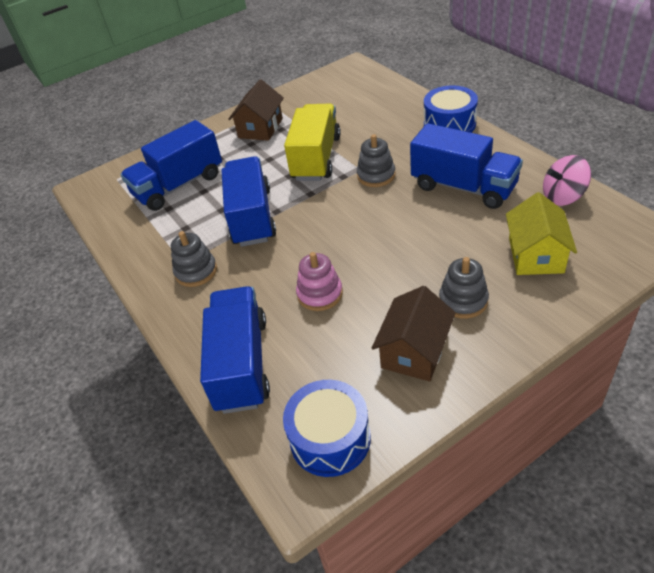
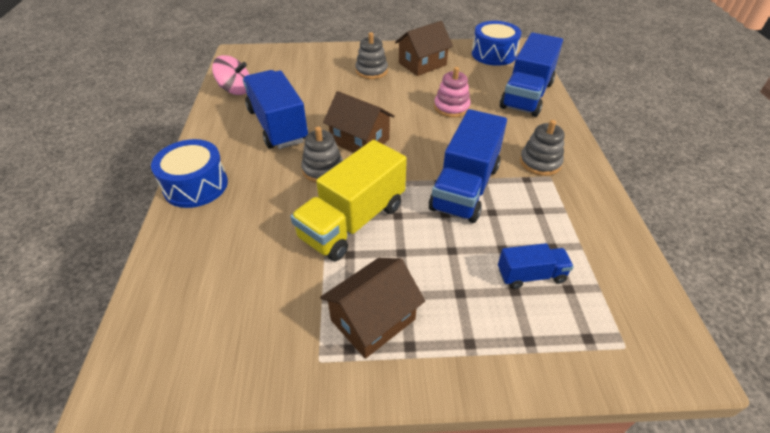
camera: 155 degrees left, 0 degrees up
blue truck [120,120,222,211] -> blue truck [498,243,574,289], size x0.51
yellow house [506,192,577,275] -> none
none -> brown house [323,91,395,153]

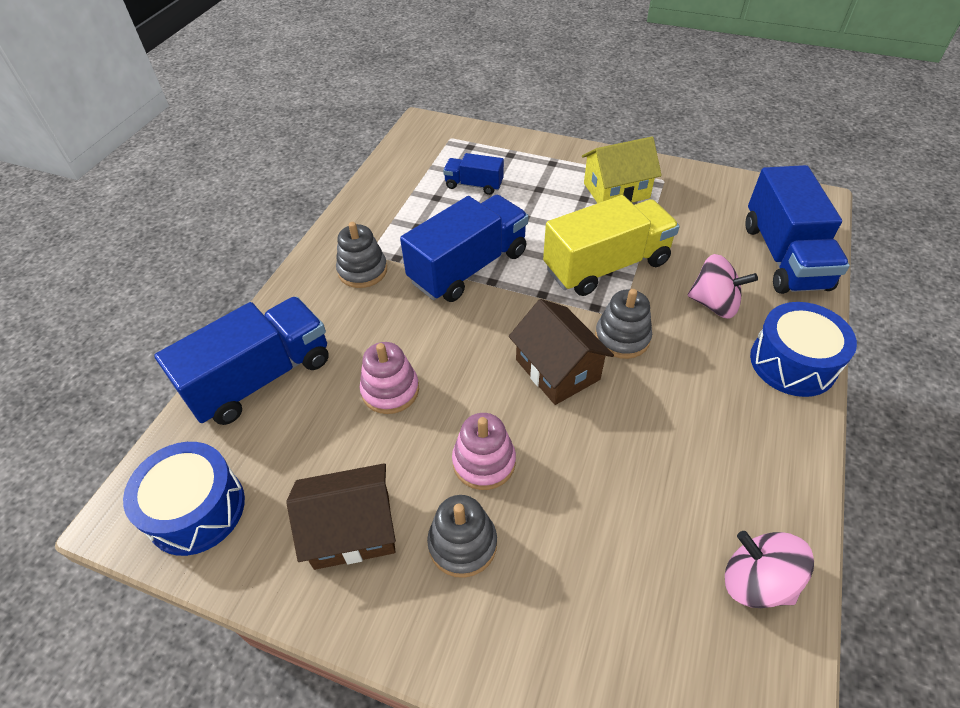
camera: 155 degrees left, 5 degrees up
blue truck [243,70,308,149] -> blue truck moved to [745,165,850,294]
brown house [320,258,425,359] -> yellow house [582,137,662,203]
none -> pink stacking toy [452,413,516,490]
none -> pink spinning top [688,254,758,319]

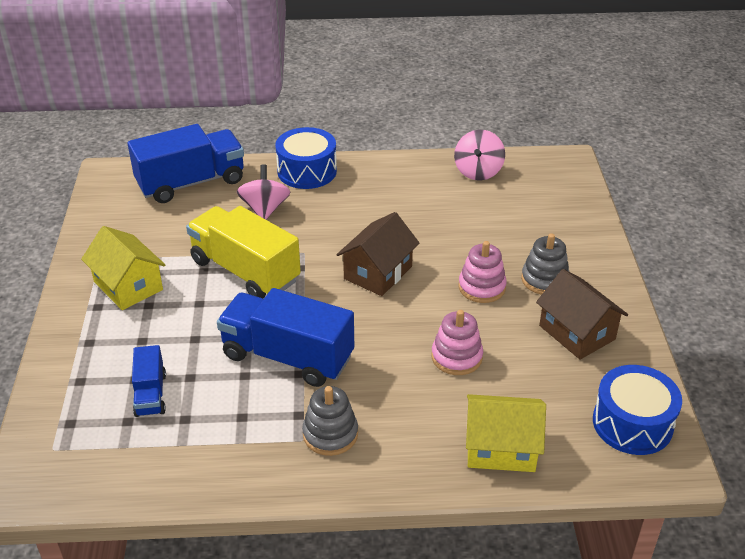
camera: 115 degrees left, 10 degrees down
blue truck [154,297,329,425] -> yellow house [466,394,546,472]
grey stacking toy [595,289,652,359] -> none

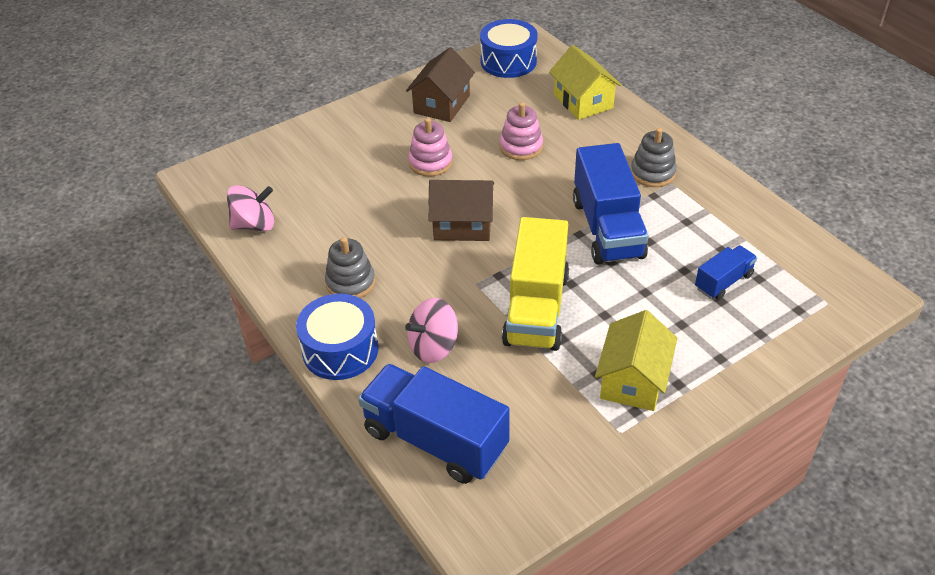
camera: 120 degrees left, 5 degrees up
grey stacking toy [521,233,569,295] -> grey stacking toy moved to [325,237,375,298]

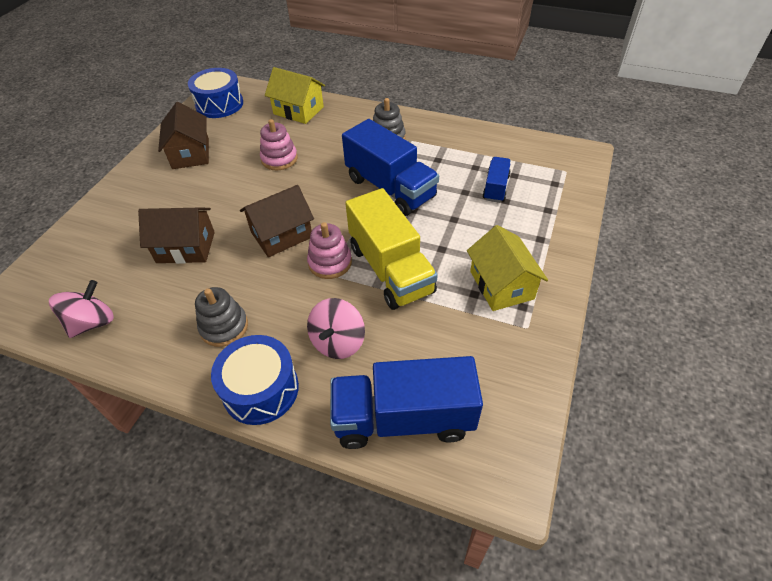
camera: 35 degrees left, 5 degrees up
pink stacking toy [408,118,453,176] -> pink stacking toy moved to [307,222,352,279]
none -> brown house [138,208,215,264]

